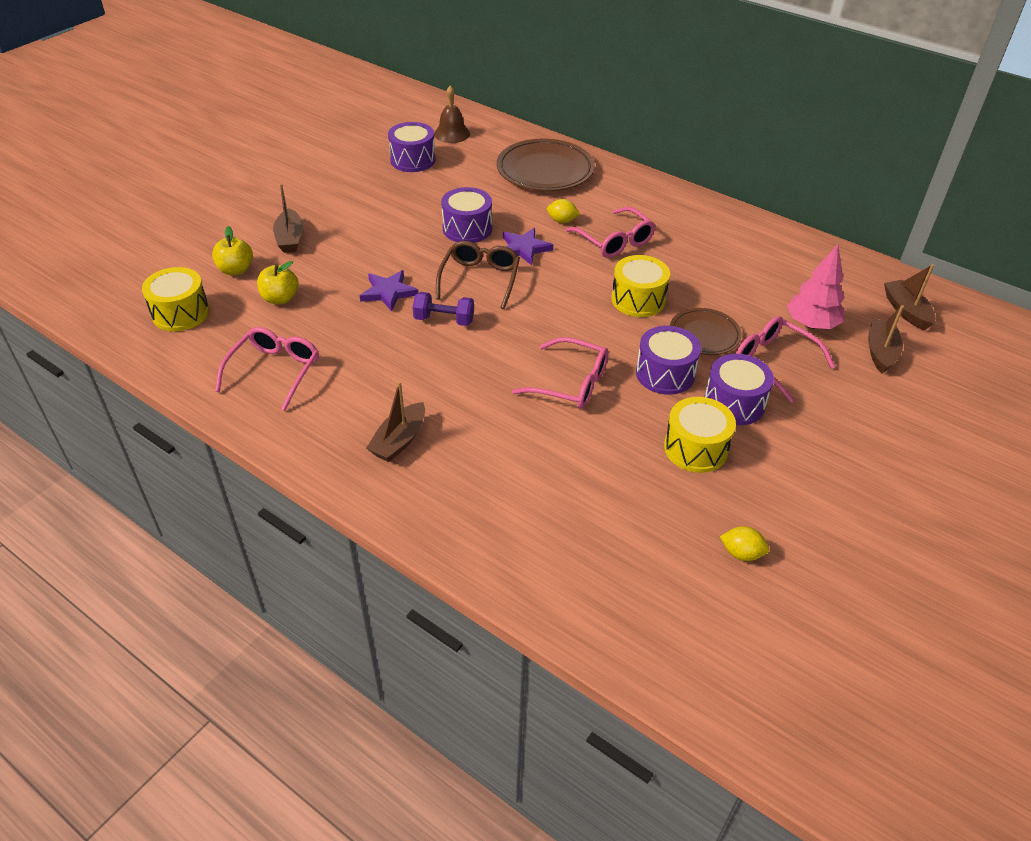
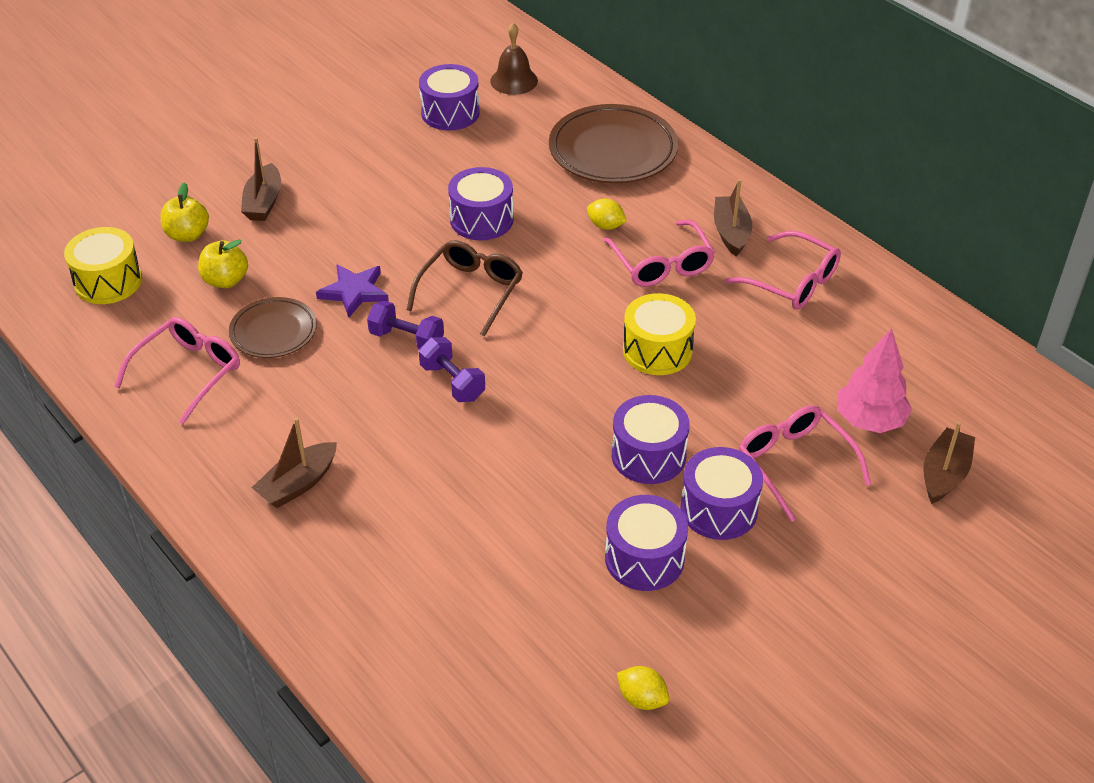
camera: 15 degrees right, 0 degrees up
purple star [503,228,553,265] -> none
pink glasses [512,337,609,409] -> pink glasses moved to [725,231,841,309]
yellow drum [664,397,736,473] -> purple drum [605,495,688,591]
brown plate [670,308,741,355] -> brown plate moved to [229,297,317,358]
brown boat [884,264,936,331] -> brown boat moved to [714,179,752,257]
none -> purple dumbbell [419,337,485,402]

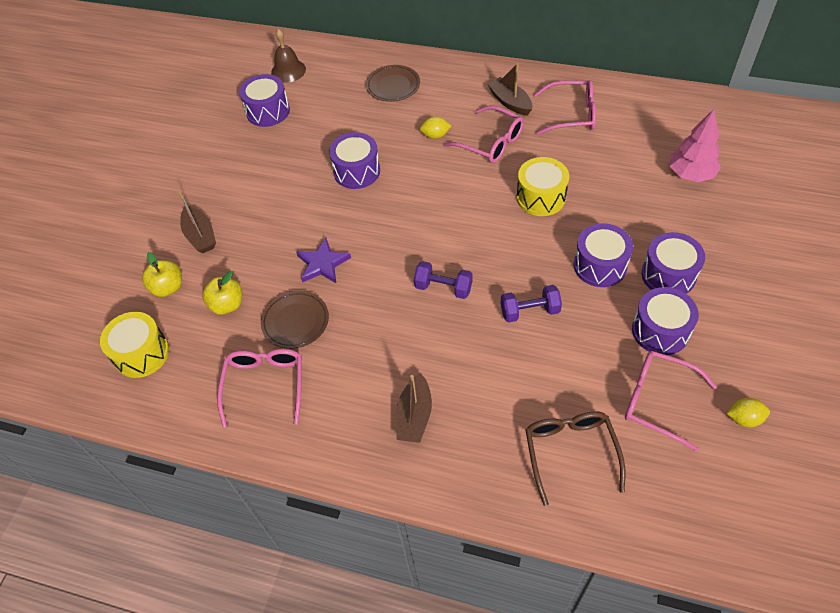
camera: 30 degrees left, 10 degrees up
purple dumbbell [367,301,444,349] -> purple dumbbell moved to [501,285,562,323]
brown glasses [407,240,523,337] -> brown glasses moved to [525,411,625,506]
brown plate [549,104,678,183] -> brown plate [366,65,420,102], size x0.59
pink glasses [739,405,871,522] -> pink glasses moved to [625,351,717,451]
brown boat [923,421,975,504] -> none

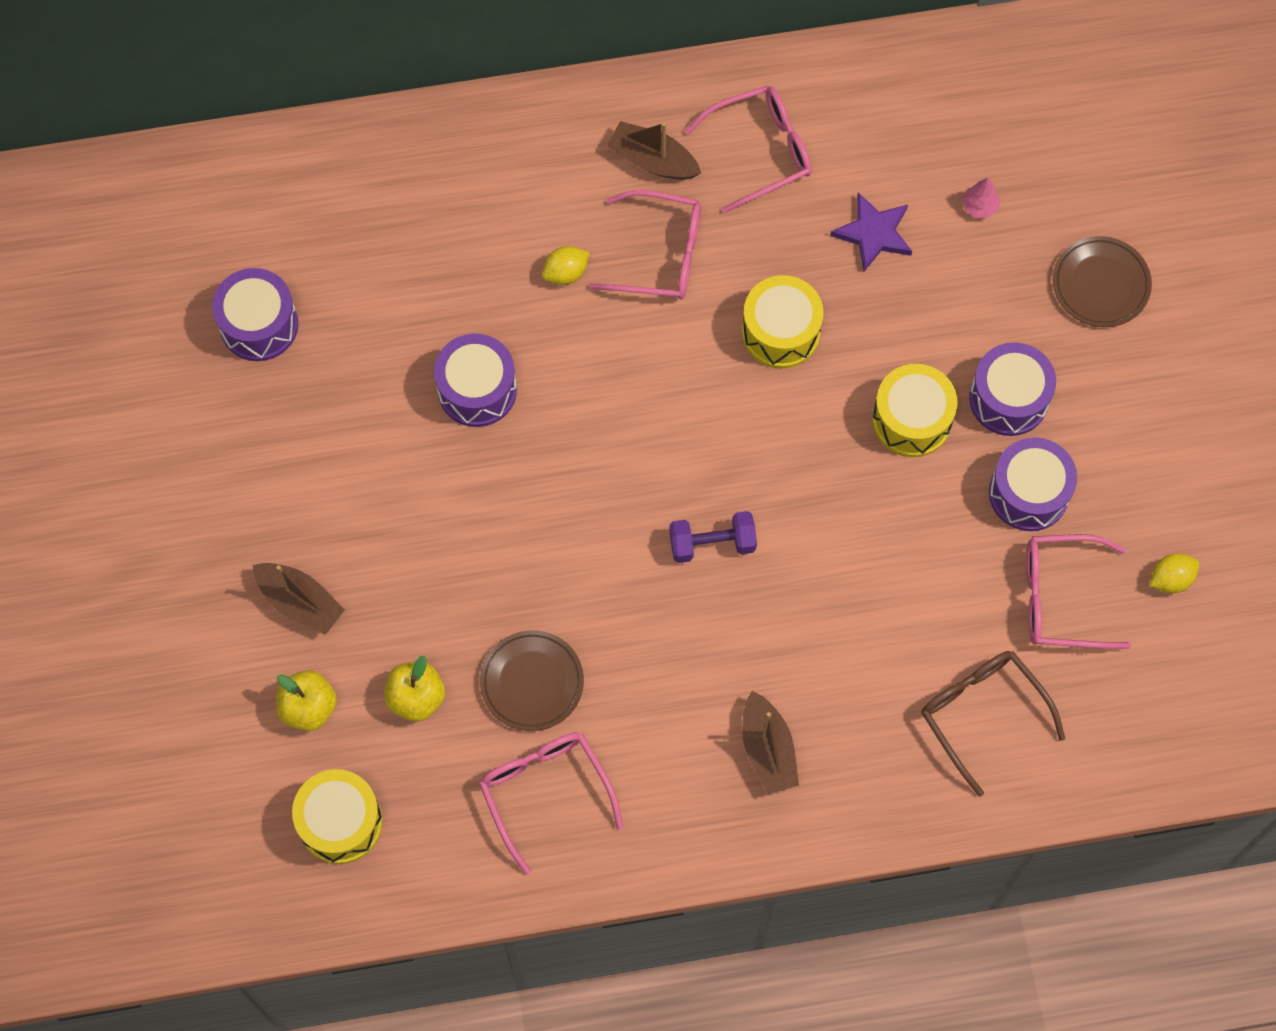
camera: 30 degrees left, 15 degrees up
brown bell [271,29,306,83] -> none
purple star [296,238,351,283] -> purple star moved to [830,193,912,272]
brown plate [366,65,420,102] -> brown plate moved to [1053,236,1152,327]
purple dumbbell [501,285,562,323] -> none
purple drum [574,223,633,287] -> yellow drum [872,364,958,457]
pink tree [670,109,721,182] -> pink tree [962,178,1000,218], size x0.48

